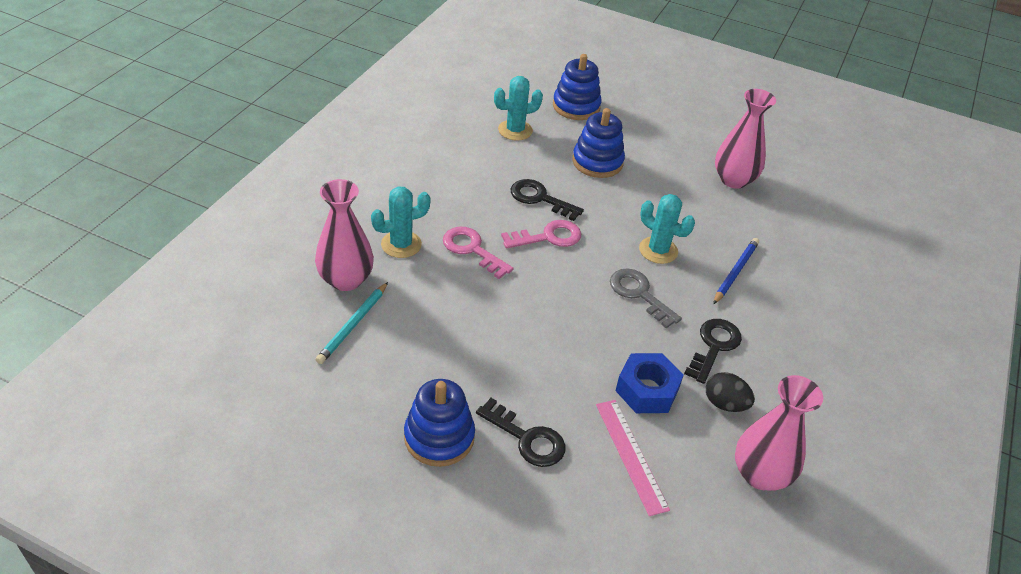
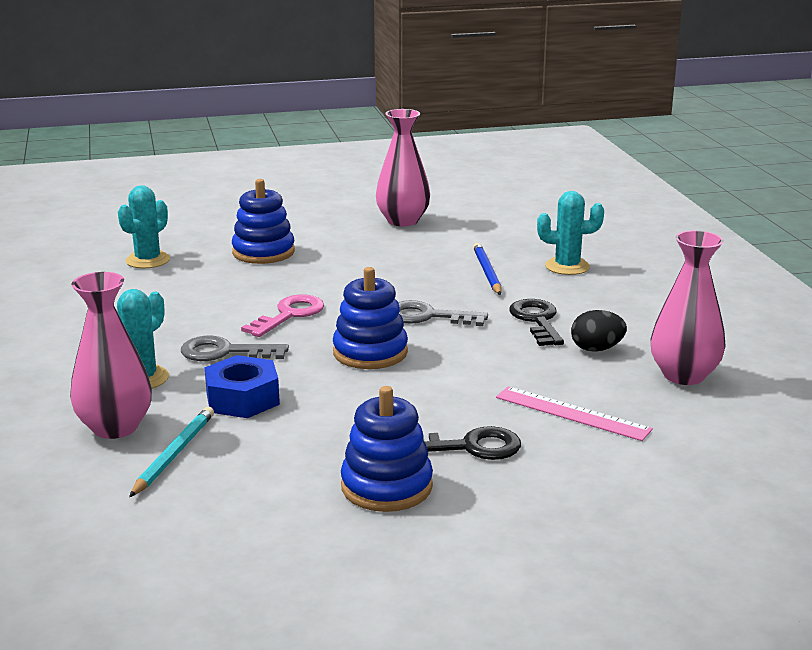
camera: 35 degrees left, 20 degrees down
turquoise pencil [315,282,388,364] -> turquoise pencil turned 150 degrees counterclockwise [129,407,214,497]
pink key [443,227,513,279] -> grey key [181,336,289,361]
black key [511,179,584,221] -> none
blue stacking toy [553,54,602,120] -> blue stacking toy moved to [333,267,408,369]
blue nut [615,353,684,413] -> blue nut moved to [205,355,280,418]
turquoise cactus [639,194,695,264] -> turquoise cactus moved to [537,191,604,275]

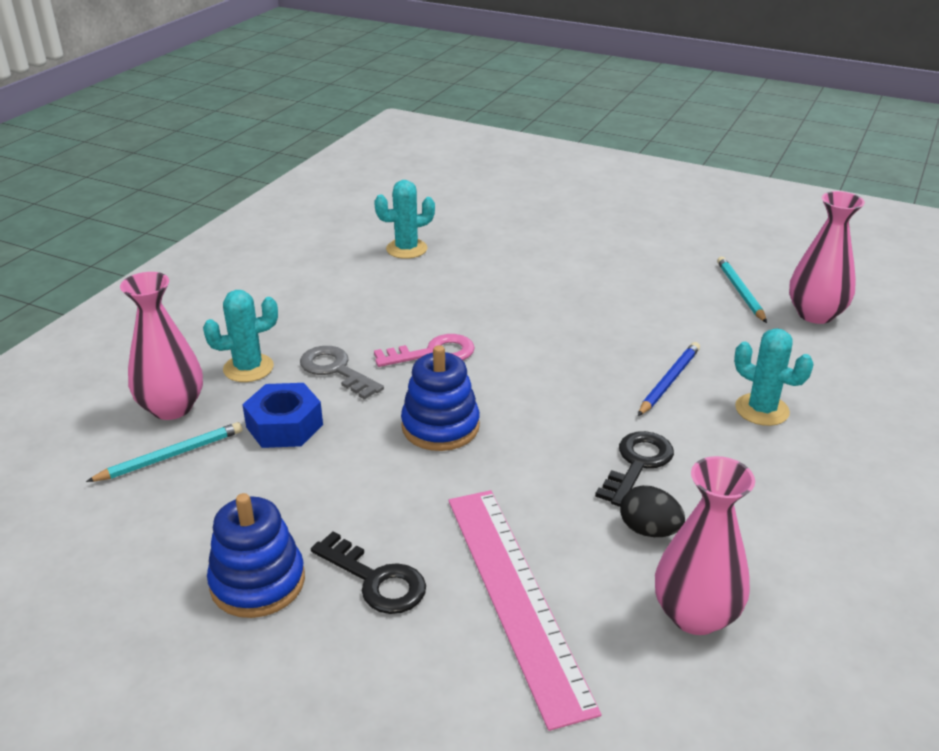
camera: 40 degrees right, 10 degrees up
blue stacking toy [232,179,295,264] -> none
pink vase [376,109,430,226] -> pink vase moved to [789,191,865,324]
grey key [398,300,488,326] -> none
pink ruler [496,386,653,441] -> pink ruler [449,490,601,731], size x1.66
none -> turquoise pencil [717,256,767,323]

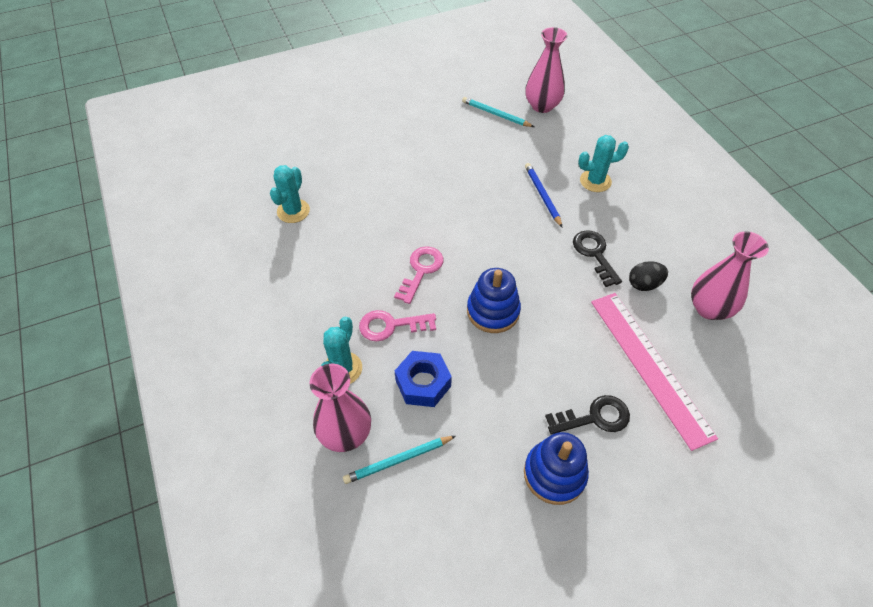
camera: 50 degrees left, 20 degrees up
turquoise pencil [86,422,243,482] -> turquoise pencil turned 120 degrees counterclockwise [343,436,456,484]
grey key [300,346,384,400] -> pink key [359,310,436,342]
pink ruler [449,490,601,731] -> pink ruler turned 45 degrees clockwise [591,293,718,451]

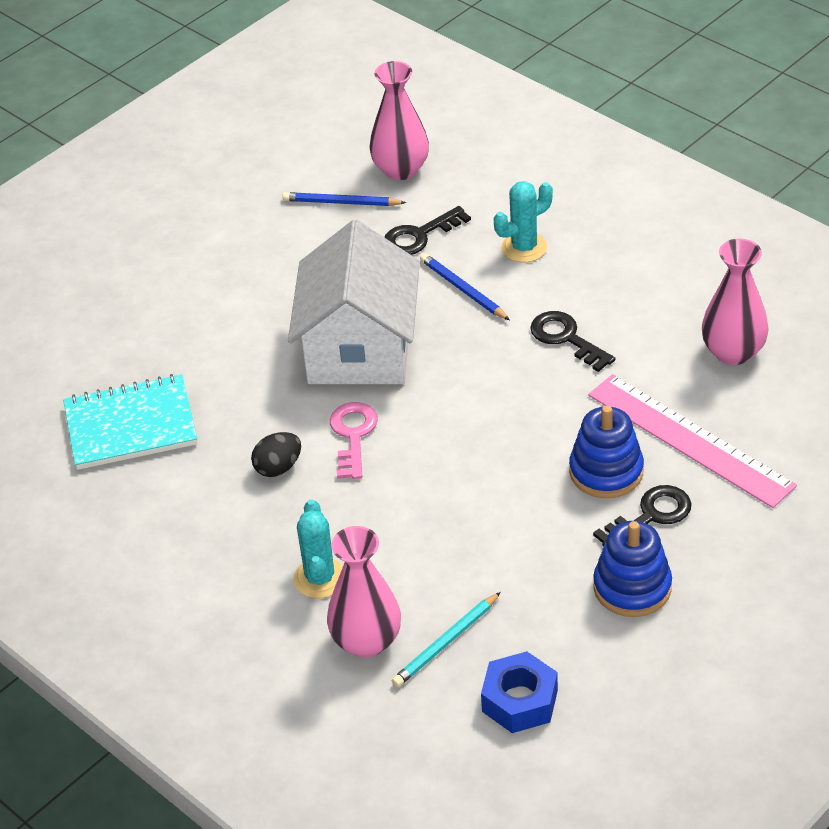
camera: 20 degrees left, 10 degrees down
turquoise cactus [270,165,310,223] -> turquoise notebook [63,374,197,470]
pink key [359,310,436,342] -> none
blue nut [395,351,452,407] -> blue nut moved to [481,651,558,733]
turquoise pencil [462,97,534,127] -> blue pencil [282,192,406,206]
blue stacking toy [467,268,521,333] -> blue stacking toy moved to [569,405,644,498]
black egg [629,261,668,291] -> black egg moved to [251,432,301,477]
none -> white house [288,220,420,384]
none -> black key [384,206,471,255]

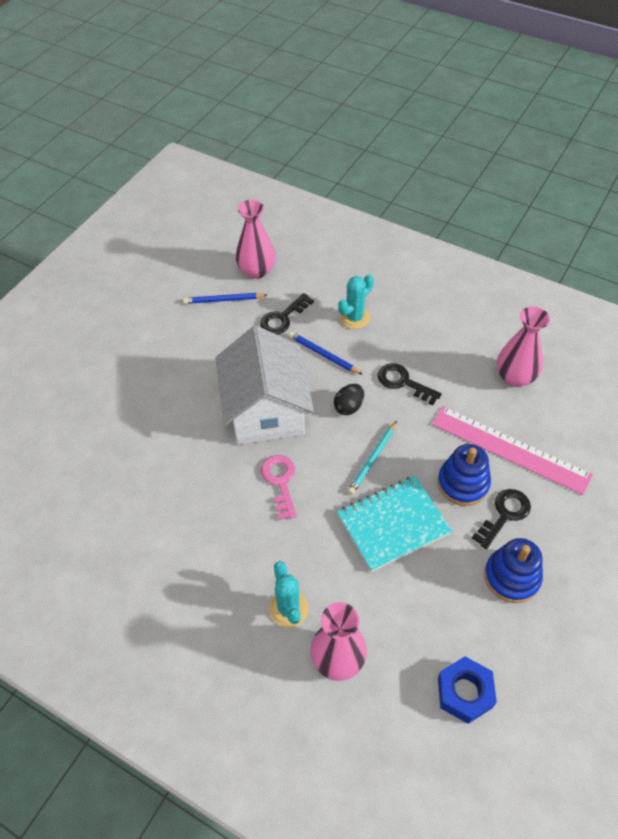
camera: 15 degrees left, 10 degrees up
turquoise notebook [63,374,197,470] -> turquoise notebook moved to [337,476,452,572]
black egg [251,432,301,477] -> black egg moved to [334,384,364,415]
turquoise pencil [392,592,501,687] -> turquoise pencil moved to [348,421,397,495]

